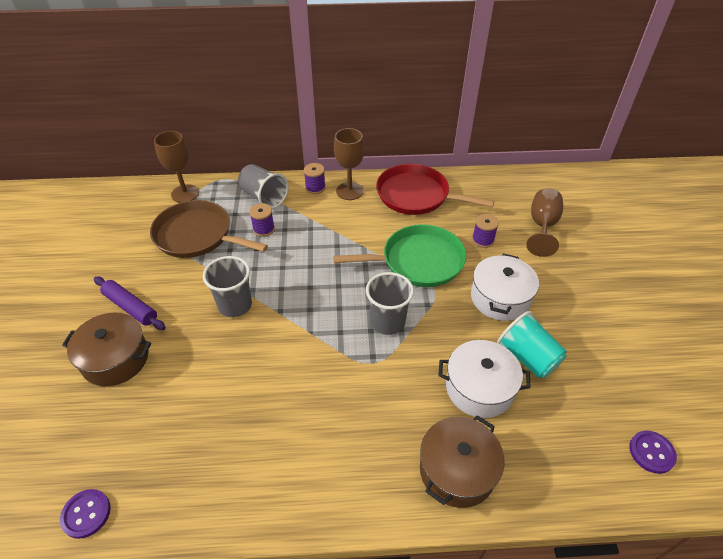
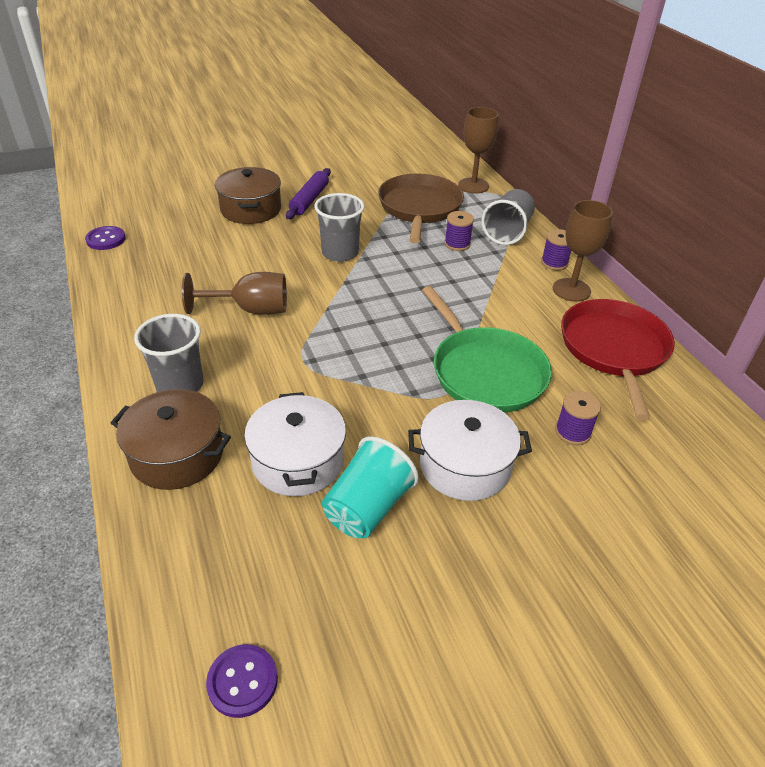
camera: 70 degrees right, 5 degrees down
grey cup [366,272,414,335] -> grey cup moved to [134,314,204,392]
brown goblet [526,188,563,257] -> brown goblet moved to [182,272,287,315]

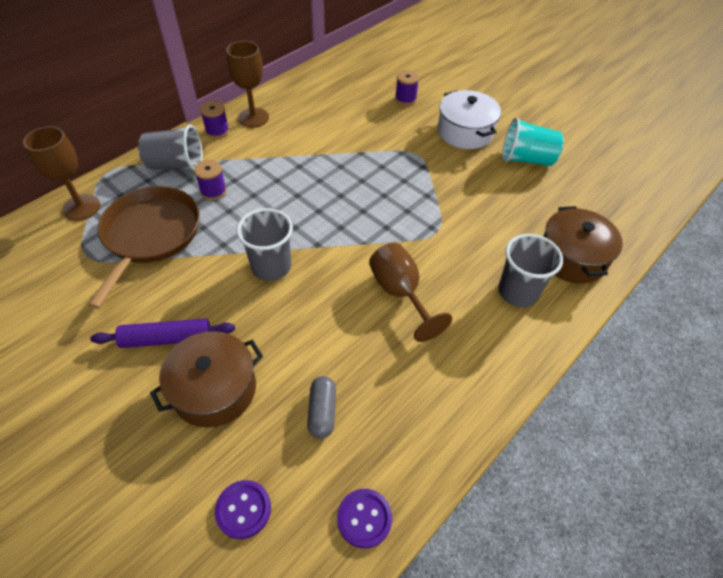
camera: 115 degrees left, 10 degrees up
purple button [206,644,278,718] -> purple button moved to [215,480,271,539]
white pot [244,392,346,496] -> none
brown pan [378,173,464,243] -> brown pan turned 120 degrees clockwise [88,186,200,309]
green pan [422,286,552,413] -> none
red pan [561,299,675,420] -> none
none -> grey capsule [307,376,336,439]

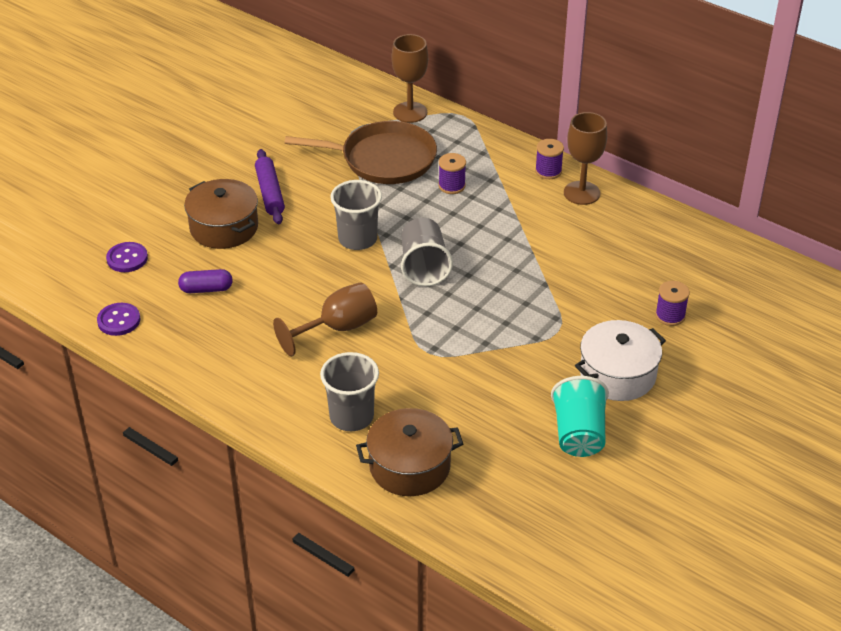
camera: 85 degrees right, 10 degrees down
grey cup [138,125,203,171] -> grey cup moved to [401,218,453,286]
grey capsule [307,376,336,439] -> purple capsule [178,269,233,293]

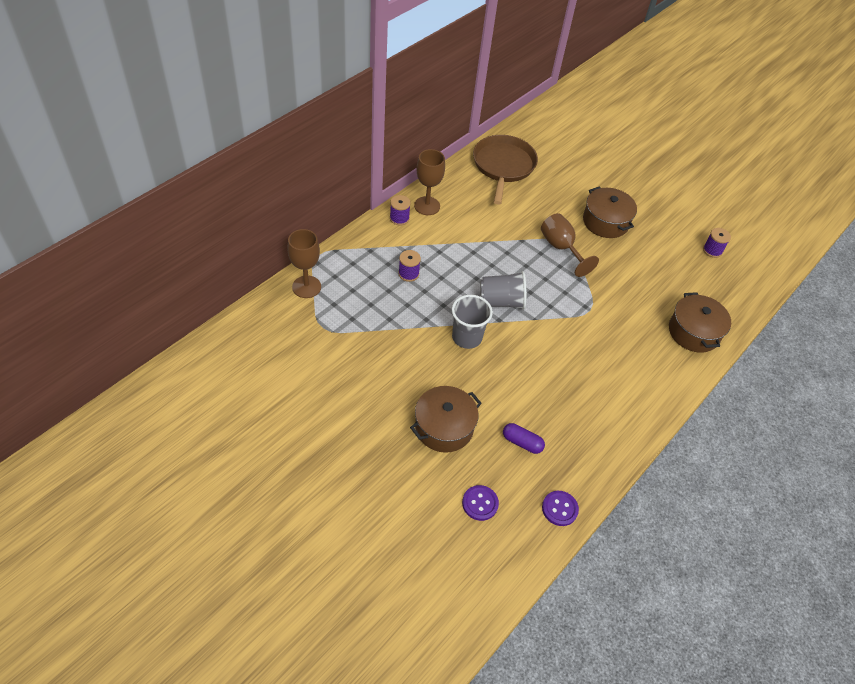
camera: 90 degrees left, 10 degrees up
purple capsule [178,269,233,293] -> purple capsule turned 60 degrees counterclockwise [503,423,545,454]
purple rolling pin [255,149,285,224] -> none
brown goblet [273,282,377,356] -> brown goblet moved to [541,213,599,277]
brown pan [285,121,437,184] -> brown pan moved to [473,135,538,205]
grey cup [320,352,379,431] -> none
turquoise cup [551,376,609,457] -> none
white pot [575,320,666,401] -> brown pot [583,187,637,238]
purple spool [655,281,690,326] -> purple spool moved to [703,228,731,258]

